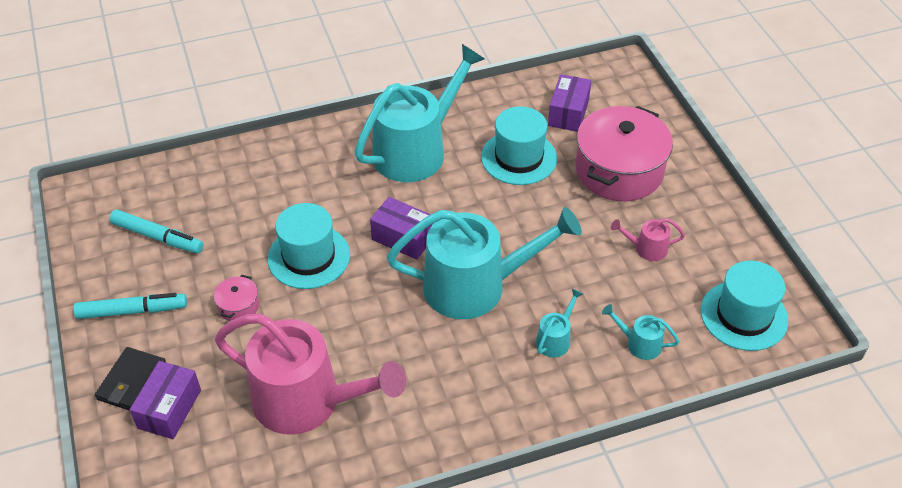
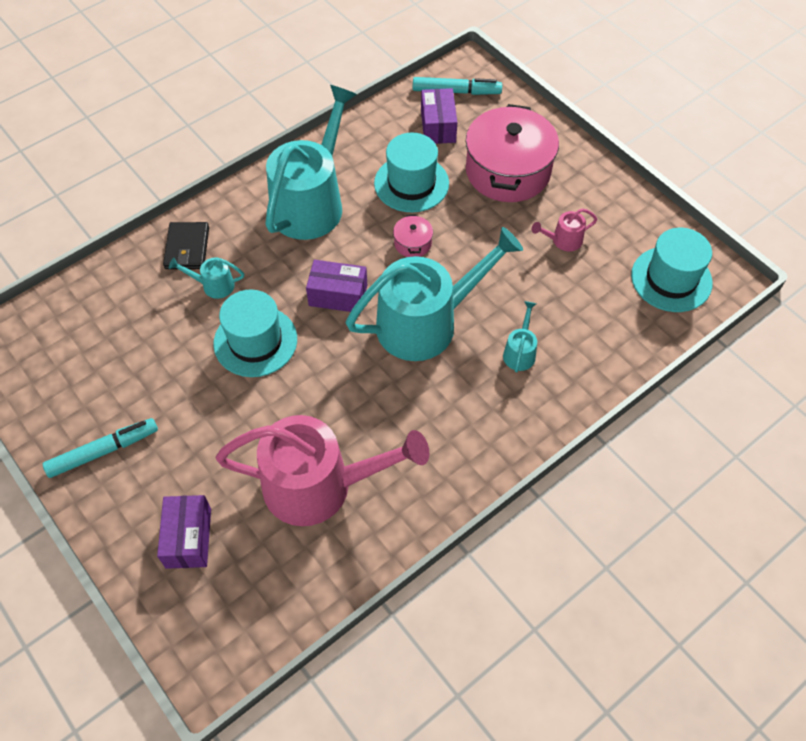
camera: 20 degrees left, 10 degrees up
black wallet [95,347,165,411] -> black wallet moved to [163,222,209,269]
turquoise marker [110,210,204,253] -> turquoise marker moved to [413,77,502,95]
pink pot [214,275,259,321] -> pink pot moved to [393,214,433,257]
turquoise watering can [602,304,679,360] -> turquoise watering can moved to [169,258,244,299]

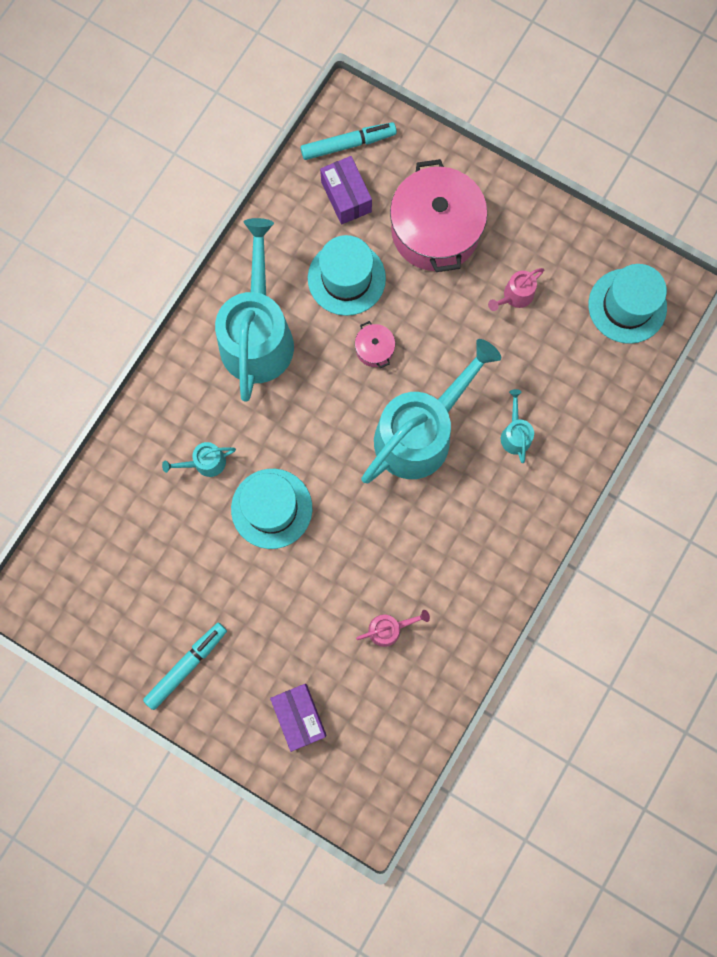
camera: 20 degrees left, 20 degrees up
black wallet [163,222,209,269] -> none
pink watering can [215,415,429,526] -> pink watering can [356,610,430,647], size x0.41
purple box [306,260,367,312] -> none

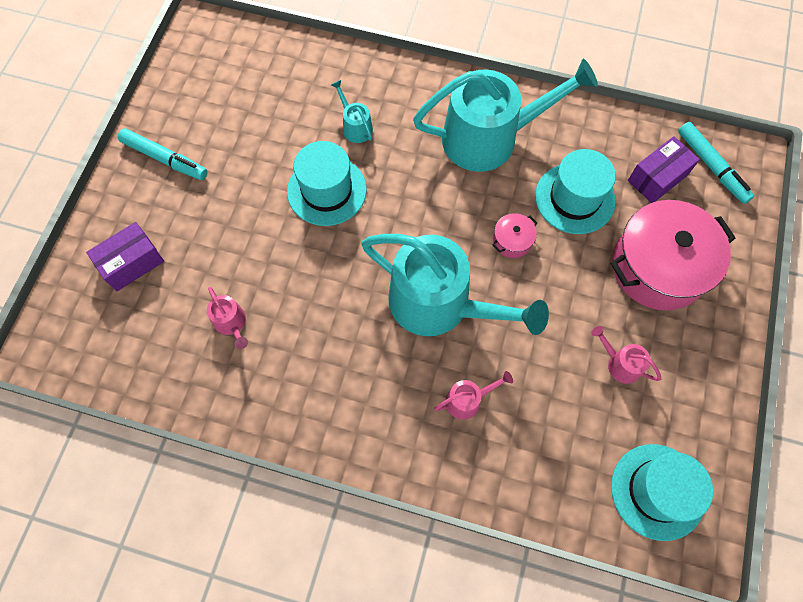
camera: 75 degrees right, 10 degrees down
turquoise watering can [501,389,534,463] -> pink watering can [434,371,513,420]

